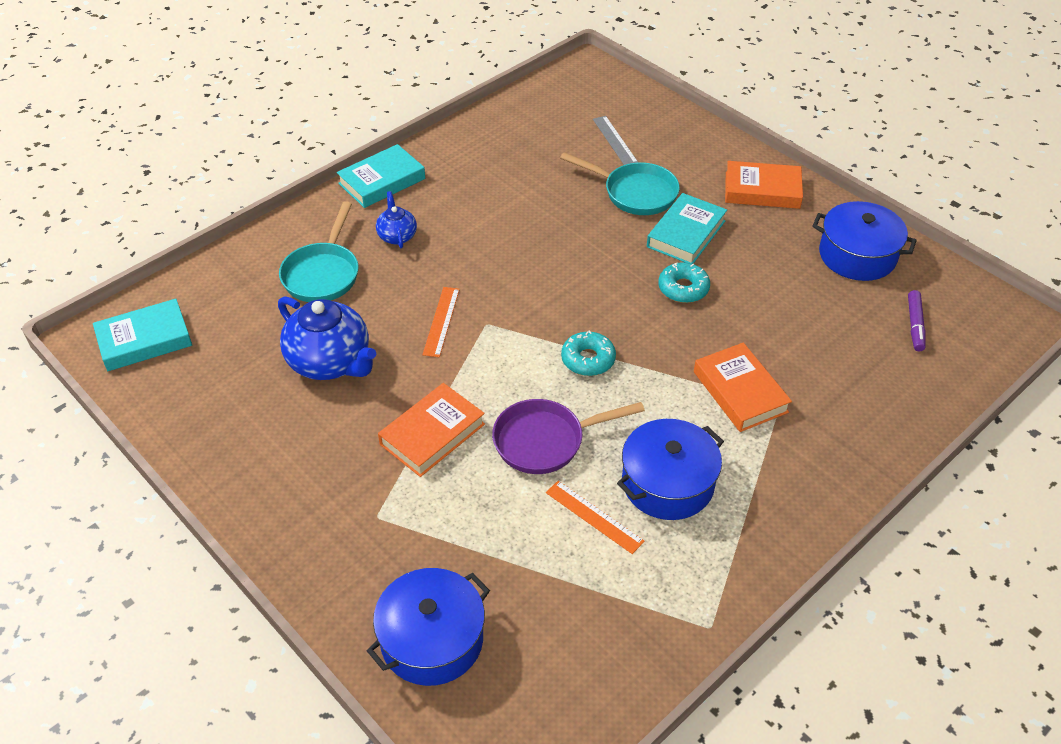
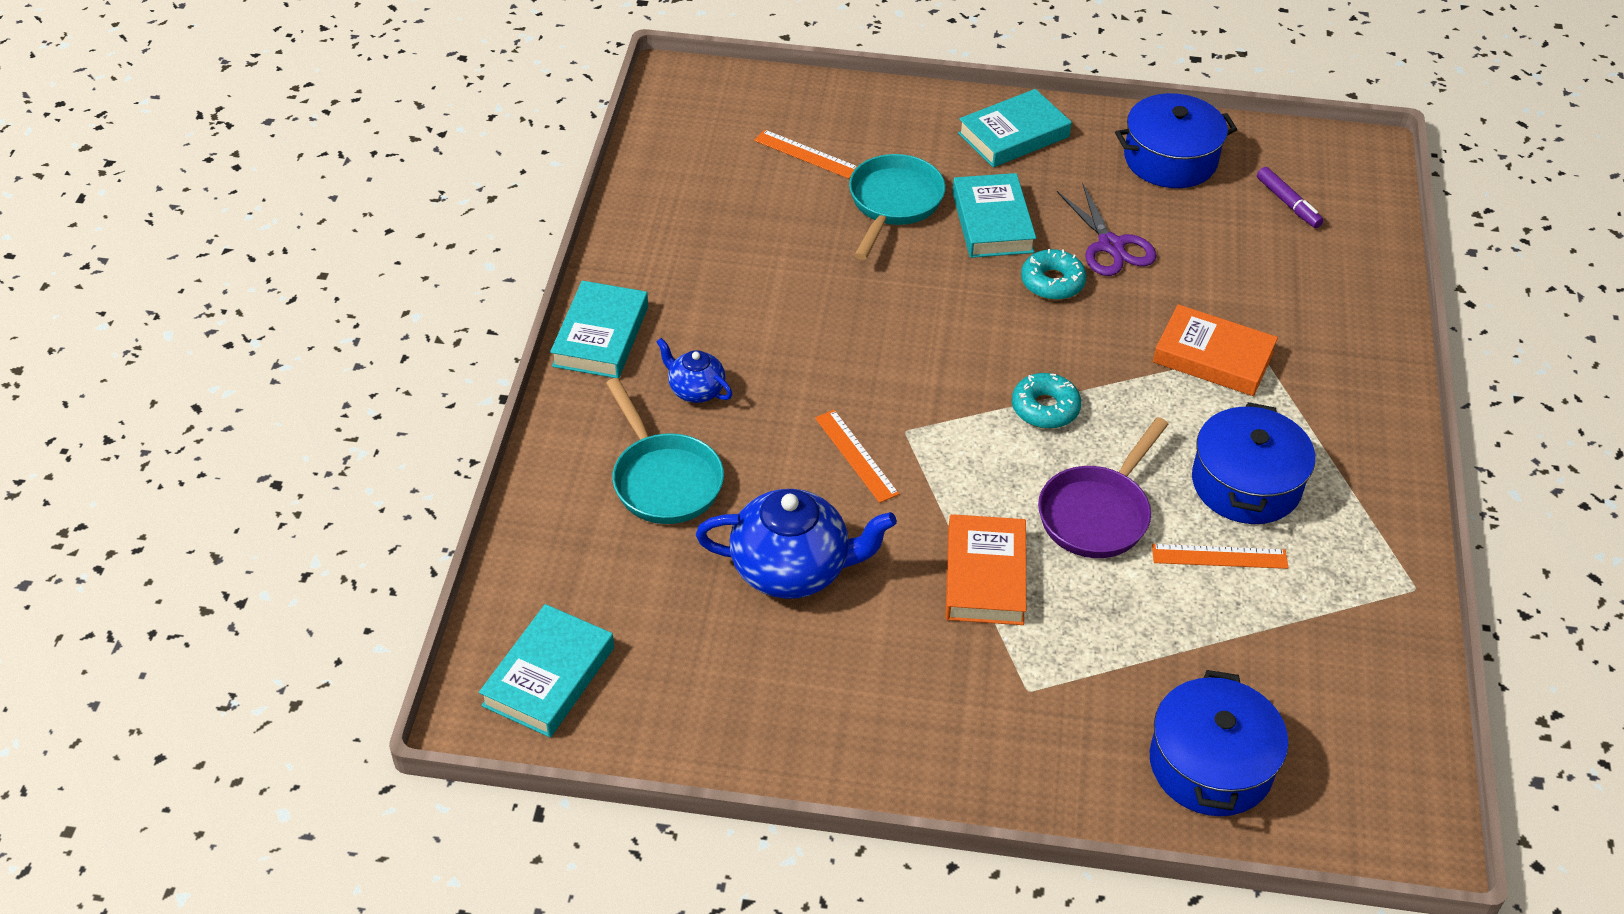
camera: 40 degrees left, 0 degrees up
turquoise pan [560,152,680,215] -> turquoise pan turned 60 degrees counterclockwise [849,154,945,260]
grey ruler [593,116,638,165] -> orange ruler [754,130,858,179]
orange book [725,161,803,209] -> turquoise book [958,89,1072,167]
none -> purple scissors [1057,183,1157,276]

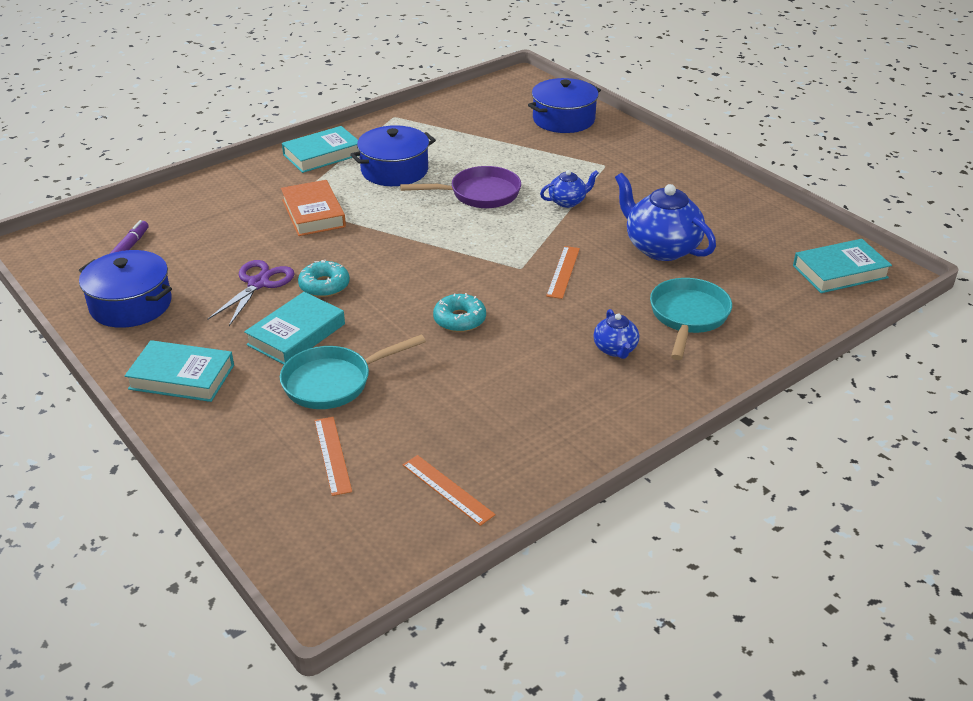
camera: 135 degrees left, 10 degrees down
turquoise book [550,281,648,379] -> turquoise book moved to [282,126,360,173]
orange book [945,514,1026,625] -> blue teapot [540,170,599,208]
turquoise donut [1012,373,1081,429] -> turquoise donut moved to [433,293,486,332]
orange ruler [1152,544,1288,569] -> orange ruler moved to [403,455,495,526]

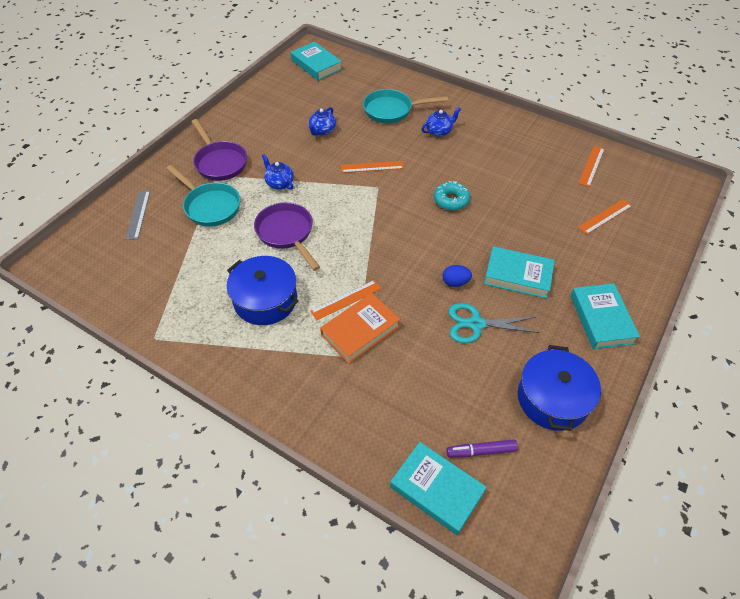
camera: 110 degrees left, 15 degrees up
purple scissors [208,260,295,326] -> turquoise scissors [448,303,539,343]
turquoise pan [280,335,426,409] -> turquoise pan moved to [166,165,240,226]
turquoise book [282,126,360,173] -> turquoise book moved to [390,442,487,535]
turquoise donut [298,260,350,297] -> blue egg [442,265,472,287]
blue pot [528,78,601,133] -> grey ruler [126,191,150,240]
blue teapot [615,173,716,261] -> blue teapot [309,107,336,136], size x0.52
none -> purple pan [191,119,247,181]
none -> orange ruler [310,280,381,320]

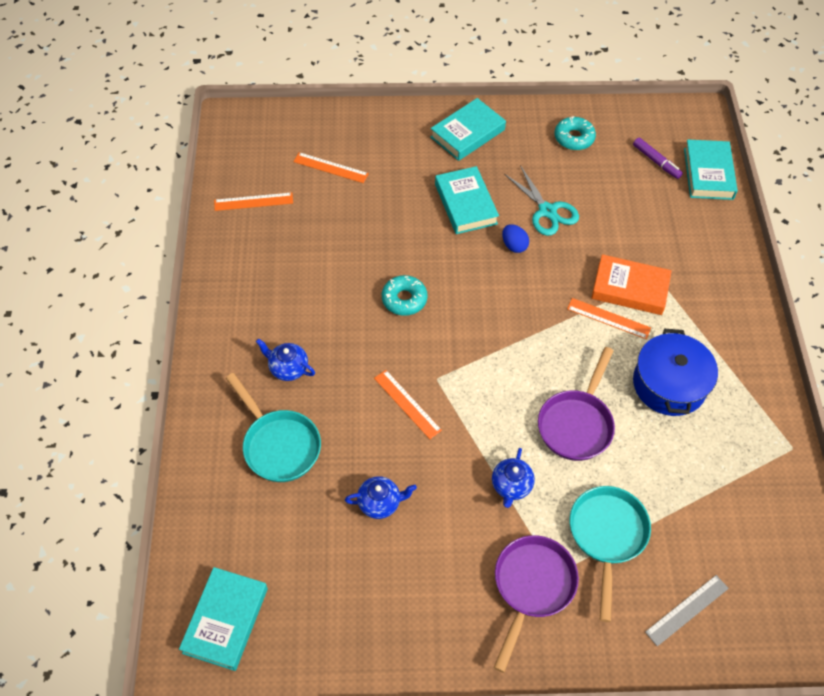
camera: 125 degrees left, 5 degrees up
blue pot [518,345,601,431] -> turquoise donut [554,116,596,150]

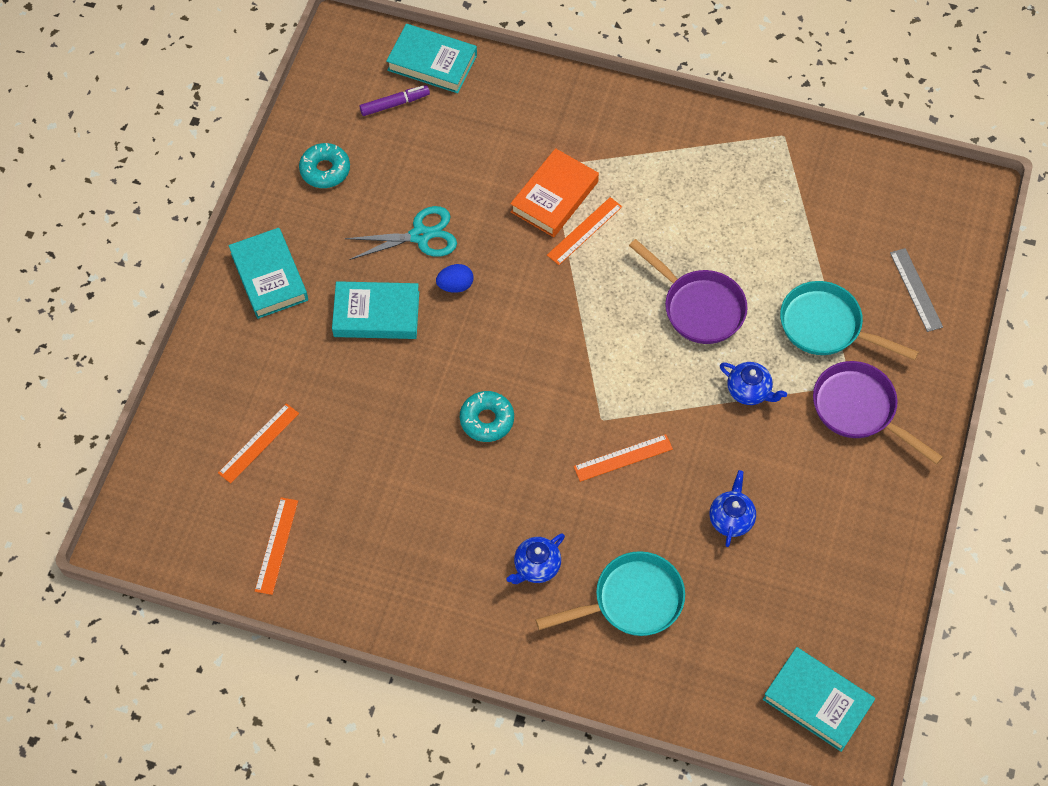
camera: 70 degrees left, 5 degrees up
blue pot [633,329,718,416] -> none

